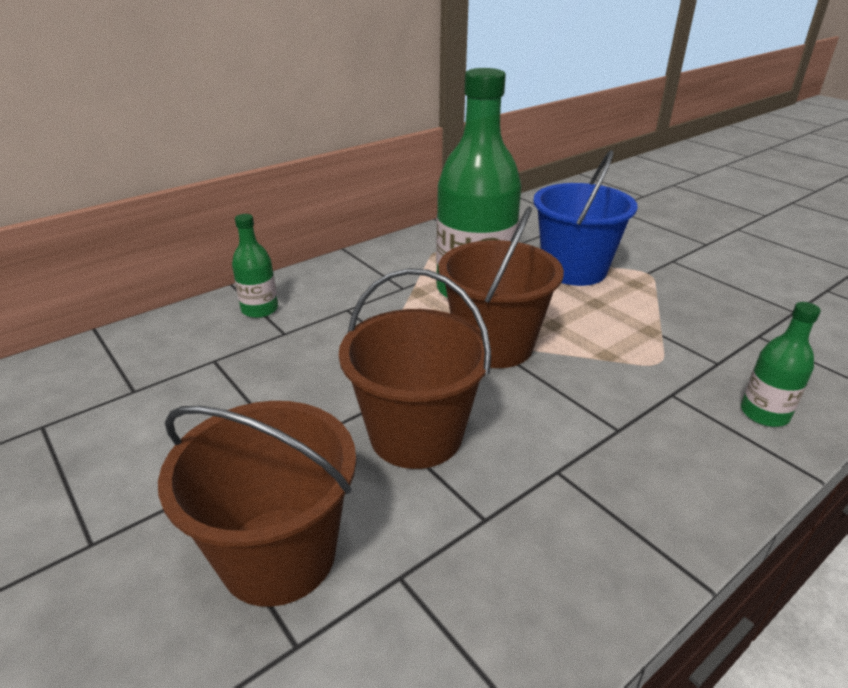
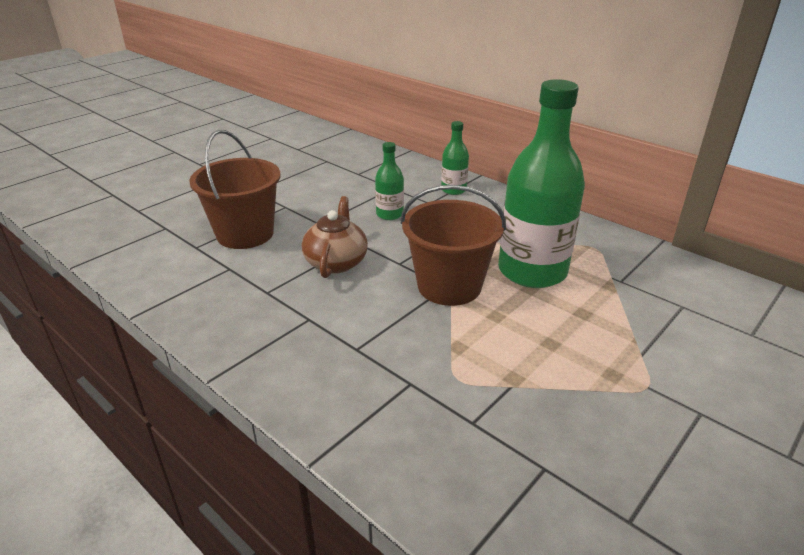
camera: 80 degrees right, 0 degrees up
brown bucket [339,268,492,469] -> brown teapot [302,196,368,278]
blue bucket [533,150,638,286] -> none
green bottle [741,302,821,427] -> green bottle moved to [375,142,404,220]

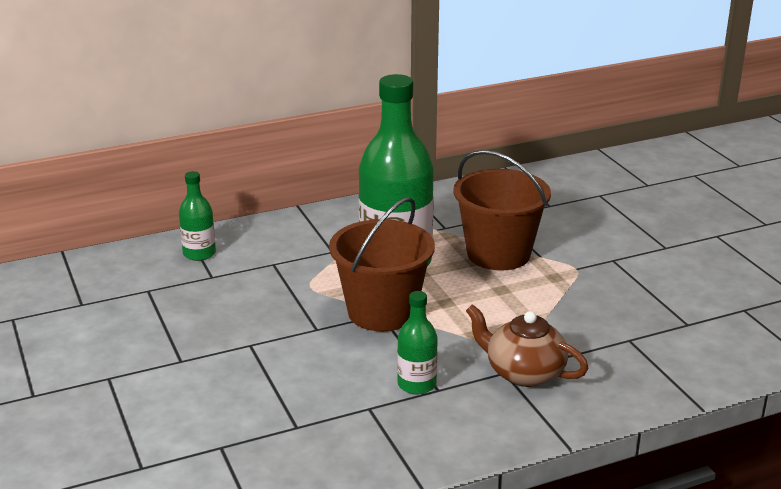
camera: 65 degrees left, 5 degrees down
brown bucket [189,130,281,249] -> brown bucket moved to [453,150,551,271]
brown teapot [302,196,368,278] -> brown teapot moved to [466,304,588,387]
green bottle [375,142,404,220] -> green bottle moved to [397,291,438,395]

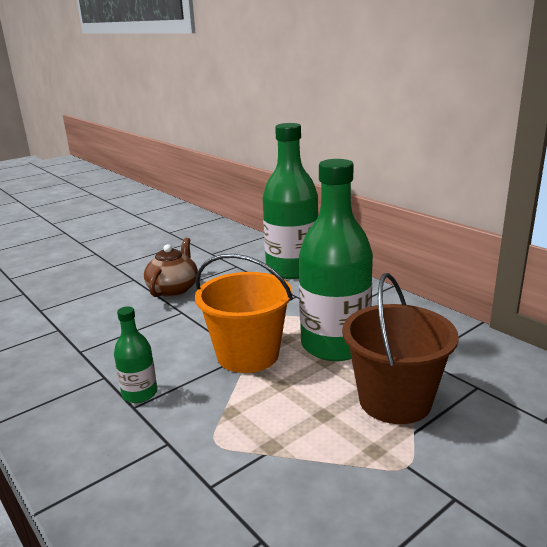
camera: 75 degrees right, 5 degrees down
green bottle [179,171,216,261] -> green bottle [263,123,318,279], size x2.17
brown bucket [329,197,435,331] -> orange bucket [195,254,293,373]
brown teapot [466,304,588,387] -> brown teapot moved to [144,238,198,297]

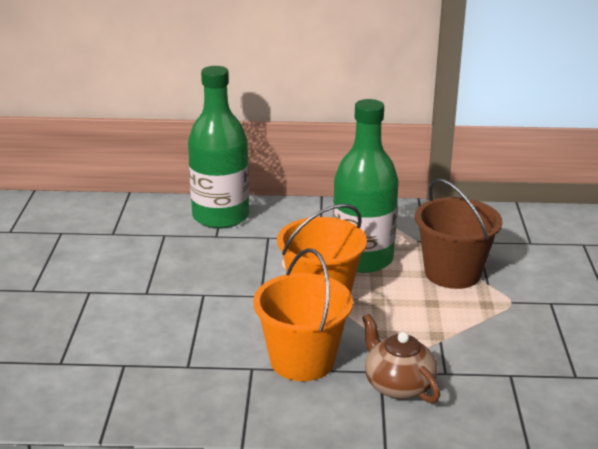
camera: 50 degrees left, 5 degrees up
green bottle [114,306,157,403] -> orange bucket [253,248,353,381]
brown teapot [144,238,198,297] -> brown teapot moved to [362,314,440,403]

